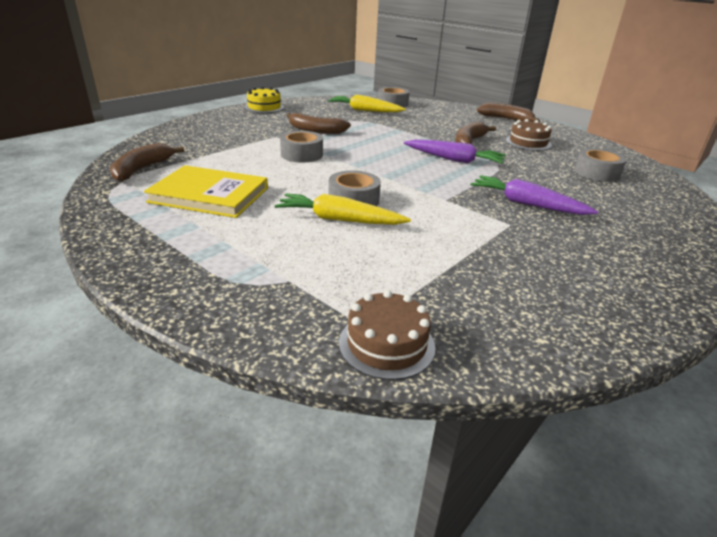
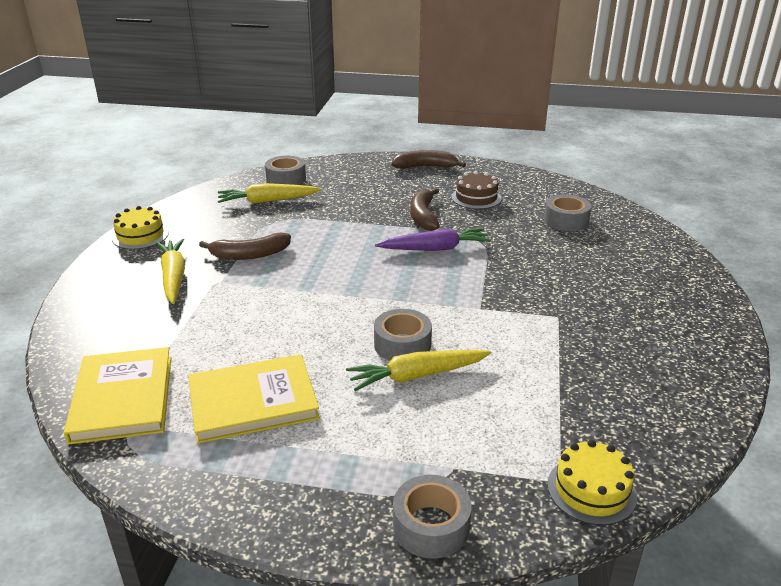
camera: 30 degrees left, 0 degrees up
brown banana [110,143,184,182] -> yellow book [64,347,171,445]
grey tape [280,131,323,163] -> grey tape moved to [393,475,471,559]
brown cake [339,290,435,380] -> yellow cake [547,440,637,525]
purple carrot [471,175,598,215] -> none
none -> yellow carrot [156,239,185,304]

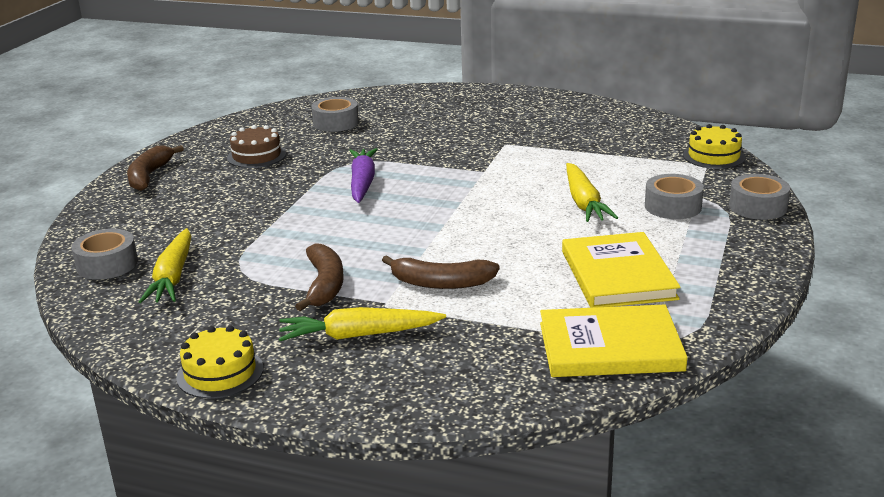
camera: 80 degrees left, 5 degrees down
grey tape [374,309,432,361] -> grey tape moved to [645,174,704,219]
brown banana [410,188,440,231] -> brown banana moved to [382,255,500,289]

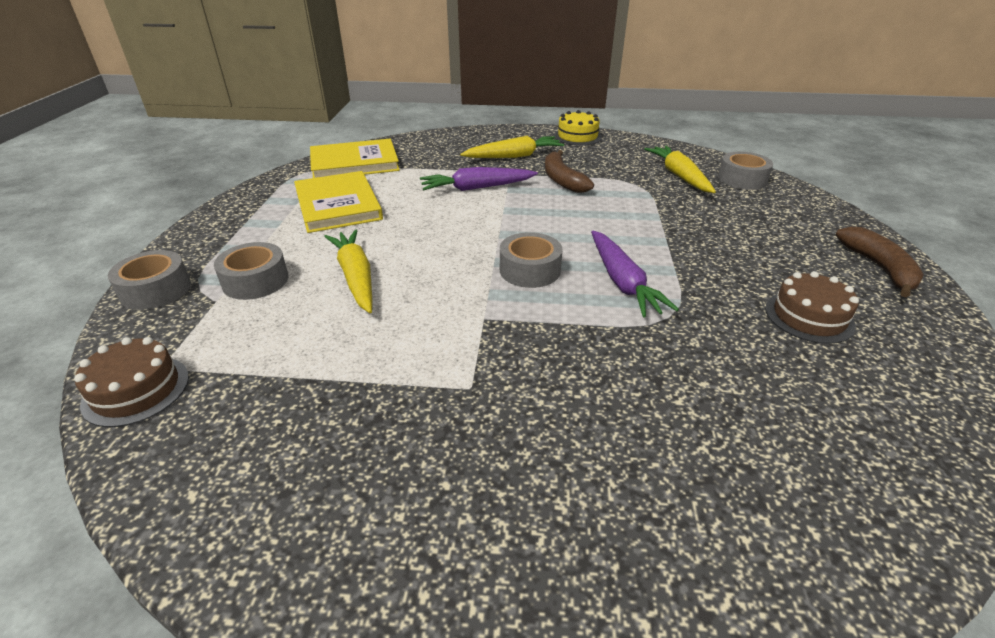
camera: 165 degrees right, 10 degrees up
grey tape [311,97,359,132] -> grey tape moved to [500,232,563,288]
brown banana [382,255,500,289] -> purple carrot [420,167,538,191]
yellow cake [683,124,746,169] -> brown cake [74,337,189,427]

